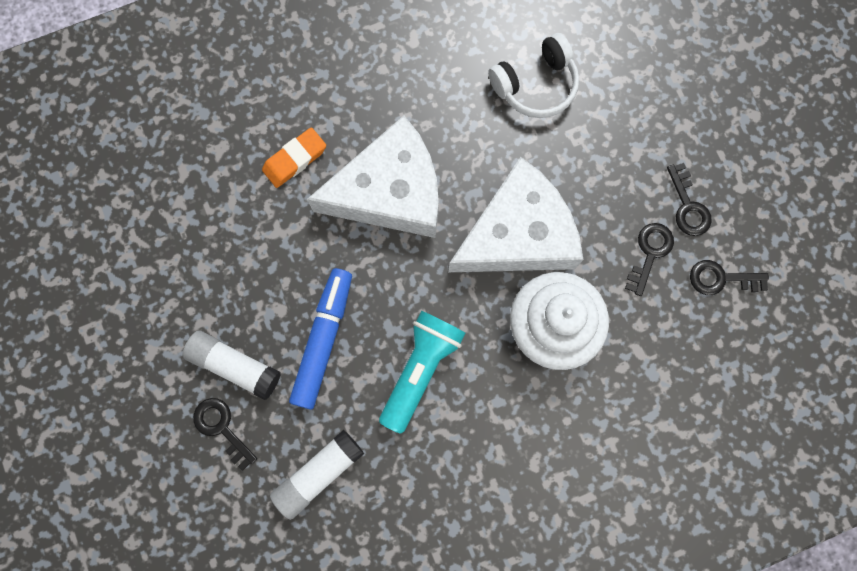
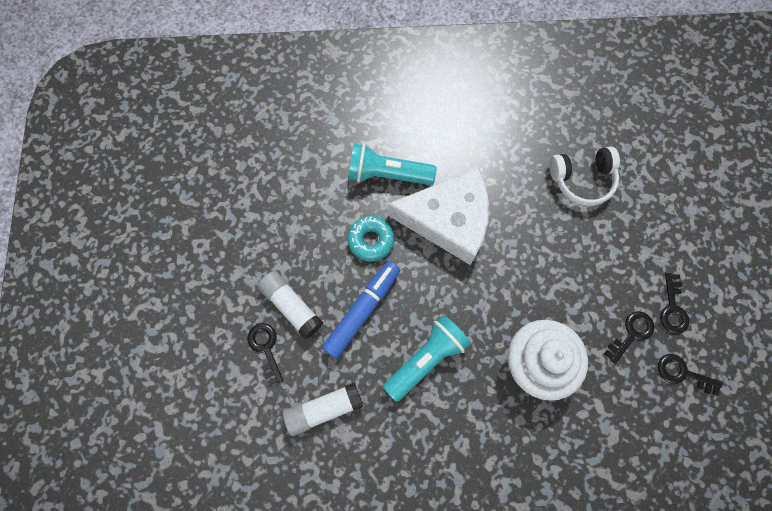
camera: 20 degrees right, 5 degrees down
orange eraser [262,127,326,188] -> turquoise flashlight [348,143,437,185]
white cheese [448,157,583,272] -> none
none -> turquoise donut [348,216,395,261]

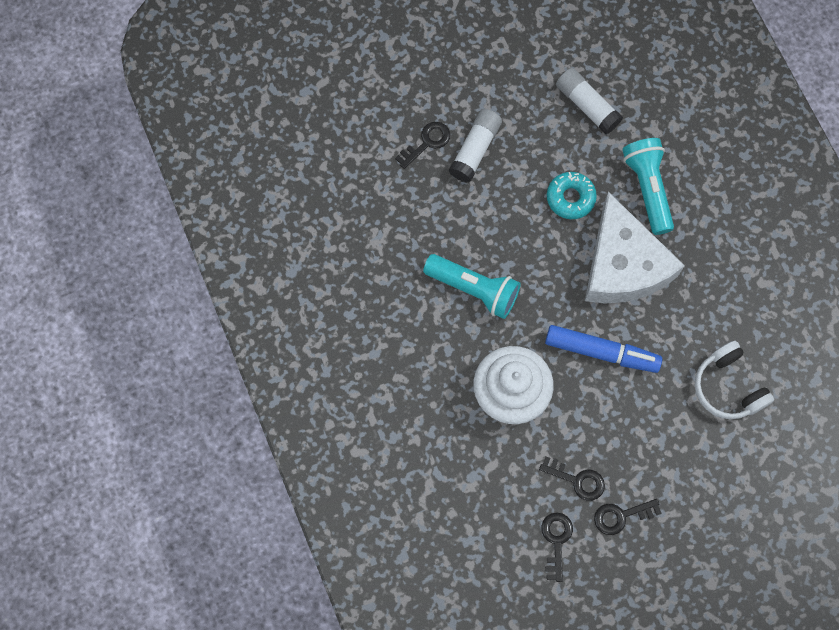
camera: 70 degrees right, 0 degrees up
white glue stick [283,383,363,436] -> white glue stick moved to [556,68,623,134]
blue marker [322,261,400,359] -> blue marker moved to [545,325,662,373]

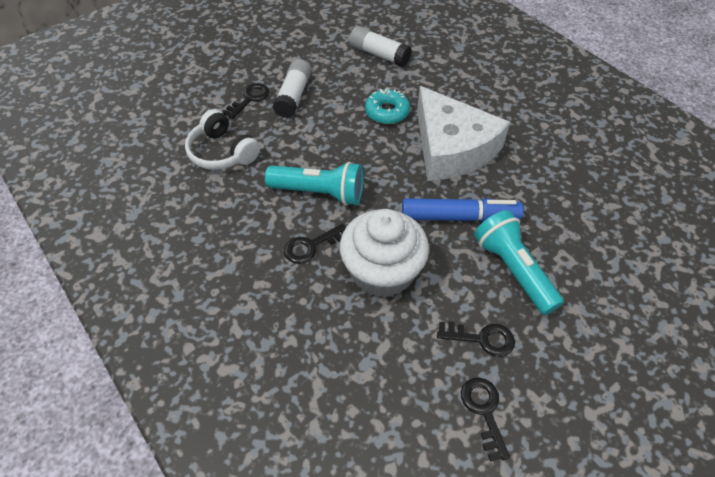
camera: 15 degrees left, 20 degrees down
black key [594,499,662,535] -> black key moved to [284,224,346,264]
turquoise flashlight [622,138,674,235] -> turquoise flashlight moved to [474,210,564,315]
white headphones [695,341,774,420] -> white headphones moved to [185,109,260,170]

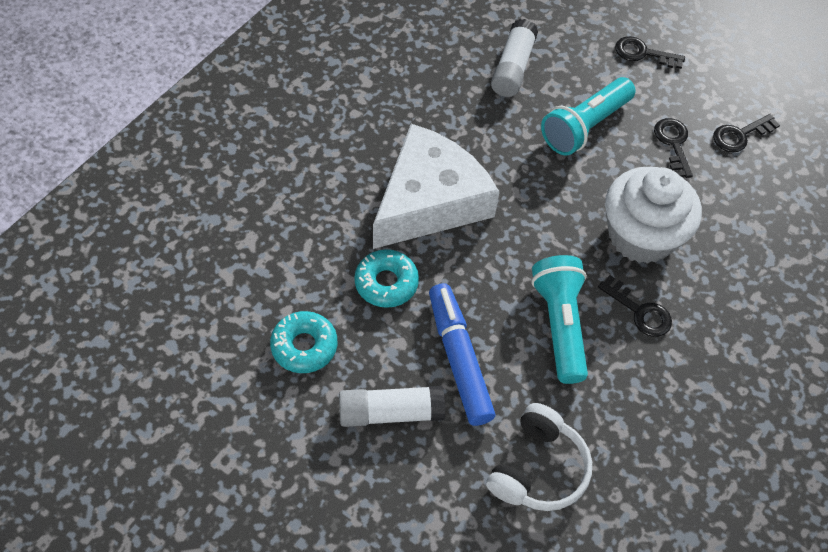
camera: 110 degrees left, 5 degrees up
black key [223,83,269,119] -> black key moved to [615,36,685,69]
white glue stick [349,26,412,67] -> white glue stick moved to [491,19,538,97]
blue marker [402,198,523,222] -> blue marker moved to [429,283,496,426]
none -> turquoise donut [270,311,337,373]

